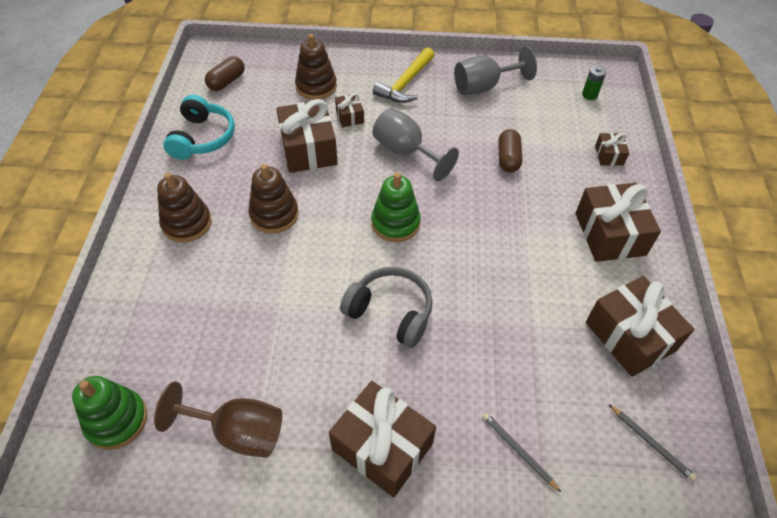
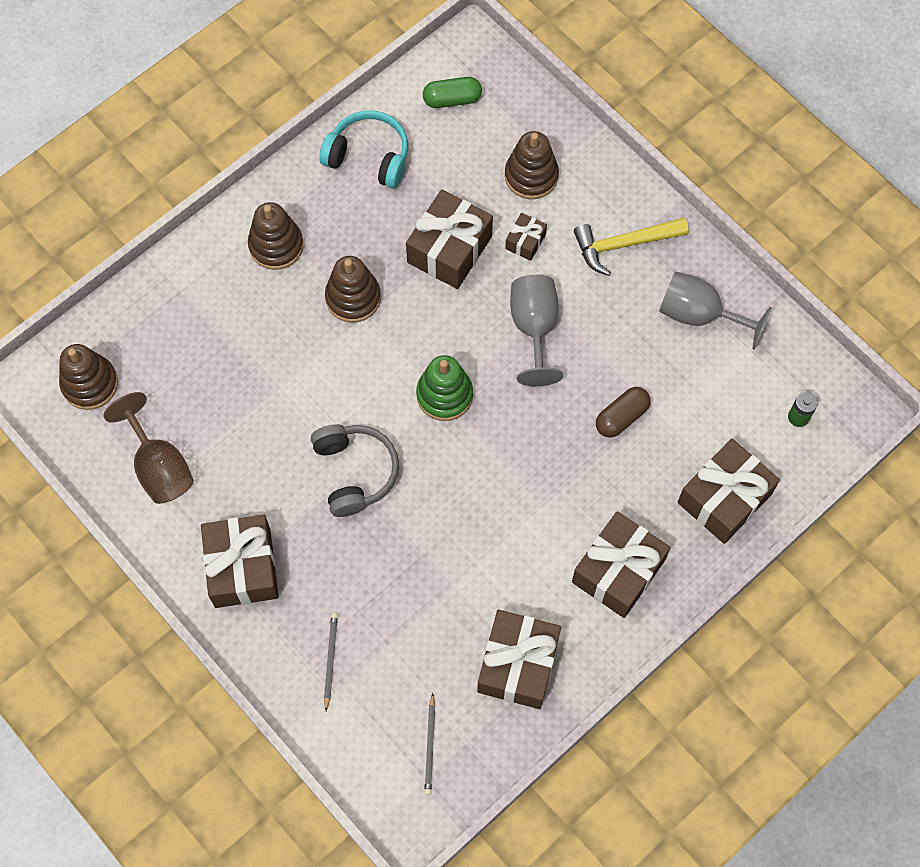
camera: 45 degrees right, 15 degrees up
green stacking toy [72,376,147,450] -> brown stacking toy [59,344,118,410]
turquoise headphones [163,95,235,160] -> turquoise headphones turned 120 degrees counterclockwise [319,110,408,188]
brown capsule [205,56,245,91] -> green capsule [423,77,482,108]
brown gift [595,133,629,166] -> brown gift [678,439,780,544], size x2.04

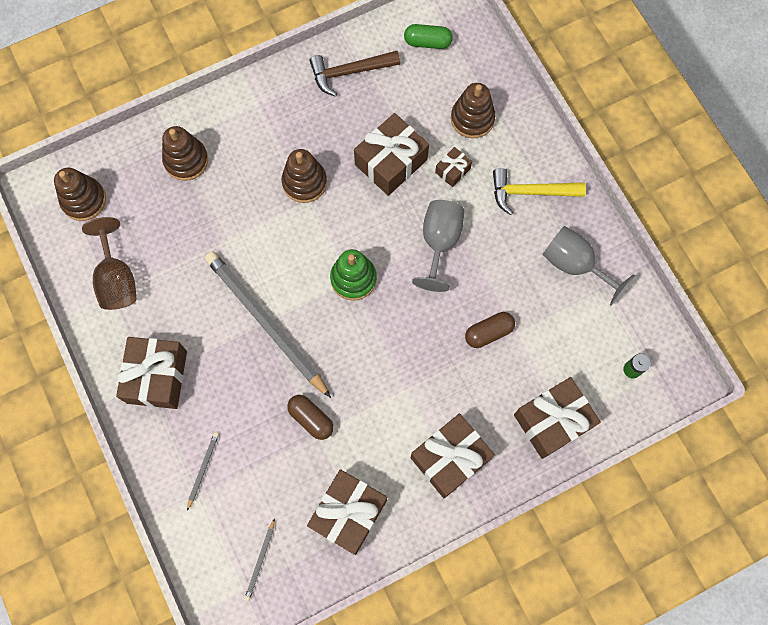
camera: 15 degrees right, 5 degrees up
brown stacking toy [248,202,303,270] -> brown stacking toy moved to [162,126,208,181]
grey headphones [311,424,399,517] -> grey pencil [205,251,331,398]
turquoise headphones [319,110,408,188] -> brown hammer [310,51,400,97]
none -> brown capsule [287,395,334,440]

